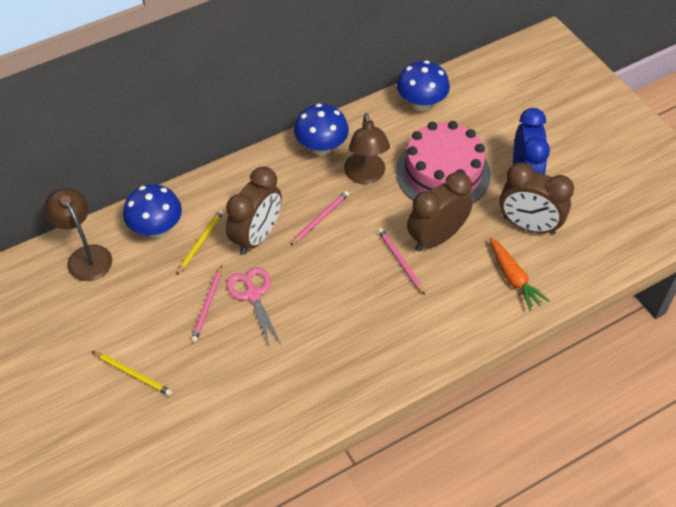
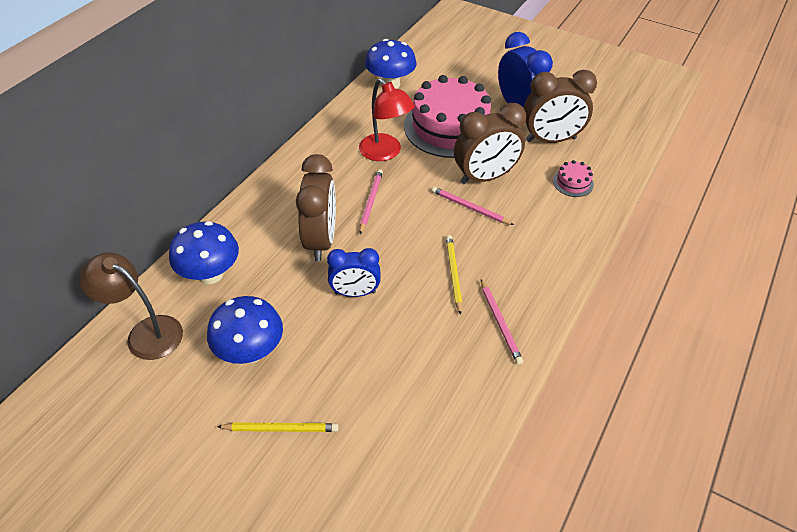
camera: 30 degrees left, 5 degrees down
yellow pencil [176,209,224,276] -> yellow pencil moved to [446,235,462,315]
pink pencil [191,265,222,343] -> pink pencil moved to [481,279,523,365]
pink scissors [226,267,281,346] -> blue clock [327,248,381,297]
blue mushroom [294,103,349,155] -> blue mushroom moved to [207,296,283,364]
brown lamp [344,113,390,184] -> red lamp [359,78,415,161]
brown clock [407,172,472,251] -> brown clock turned 135 degrees counterclockwise [454,103,526,184]
orange carrot [489,237,549,311] -> pink cake [553,160,594,197]

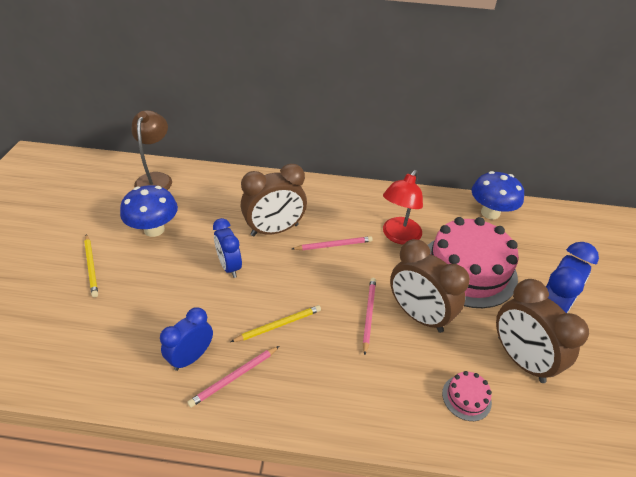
camera: 65 degrees right, 5 degrees down
blue mushroom [169,221,239,284] -> none
none -> blue clock [160,307,213,371]

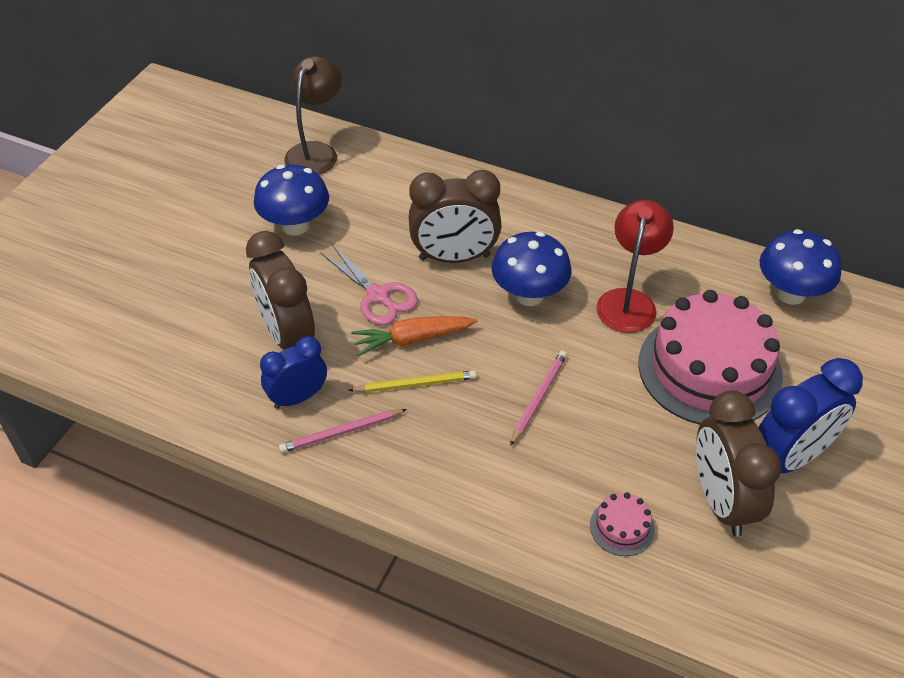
camera: 20 degrees right, 5 degrees up
yellow pencil [84,234,98,297] -> none
blue clock [213,218,242,278] -> pink scissors [320,245,418,325]
pink pencil [292,236,373,250] -> blue mushroom [491,232,572,306]
red lamp [383,170,423,245] -> red lamp turned 150 degrees clockwise [596,200,674,333]
brown clock [390,239,470,333] -> brown clock moved to [246,231,315,350]
none -> orange carrot [351,316,477,356]

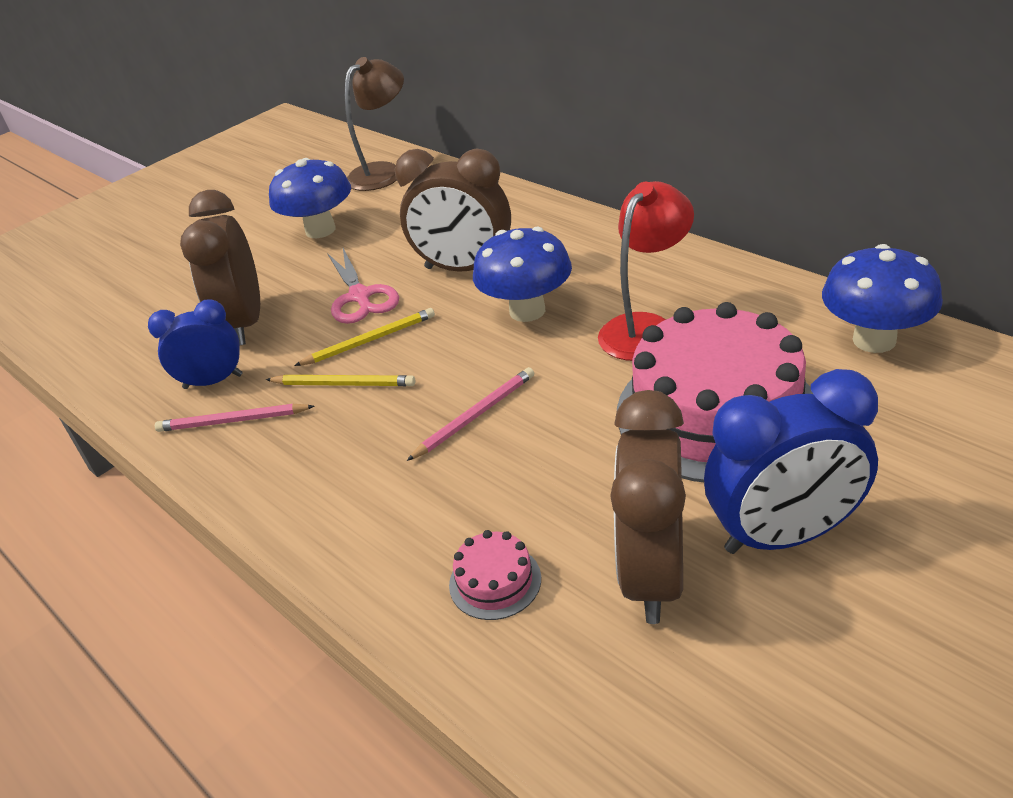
camera: 25 degrees right, 10 degrees down
orange carrot [351,316,477,356] -> yellow pencil [294,308,435,366]

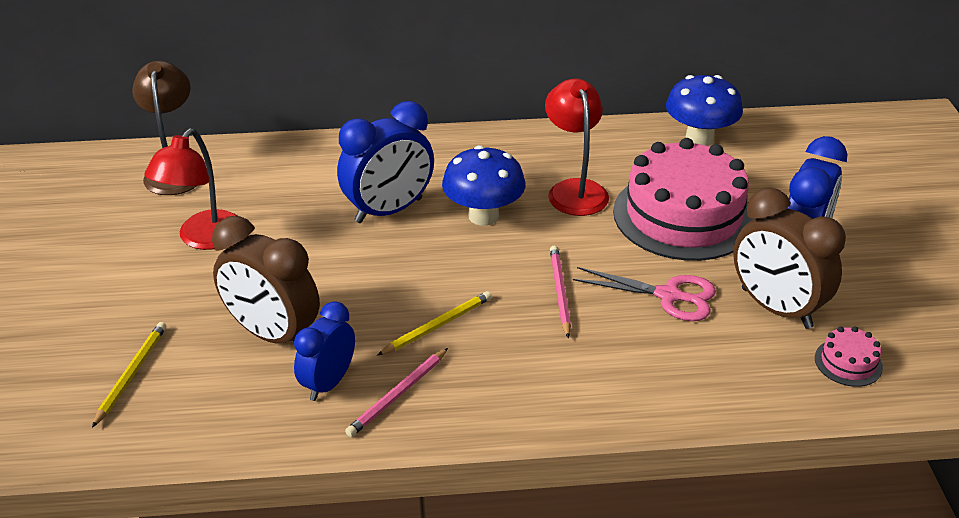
camera: 55 degrees left, 0 degrees up
blue mushroom [269,158,351,238] -> red lamp [144,128,237,250]
yellow pencil [294,308,435,366] -> yellow pencil moved to [92,322,166,428]
pink scissors [327,248,399,324] -> pink scissors moved to [573,267,716,321]
brown clock [395,149,511,272] -> blue clock [337,101,434,223]
pink cake [449,530,541,620] -> pink cake moved to [815,326,883,387]

